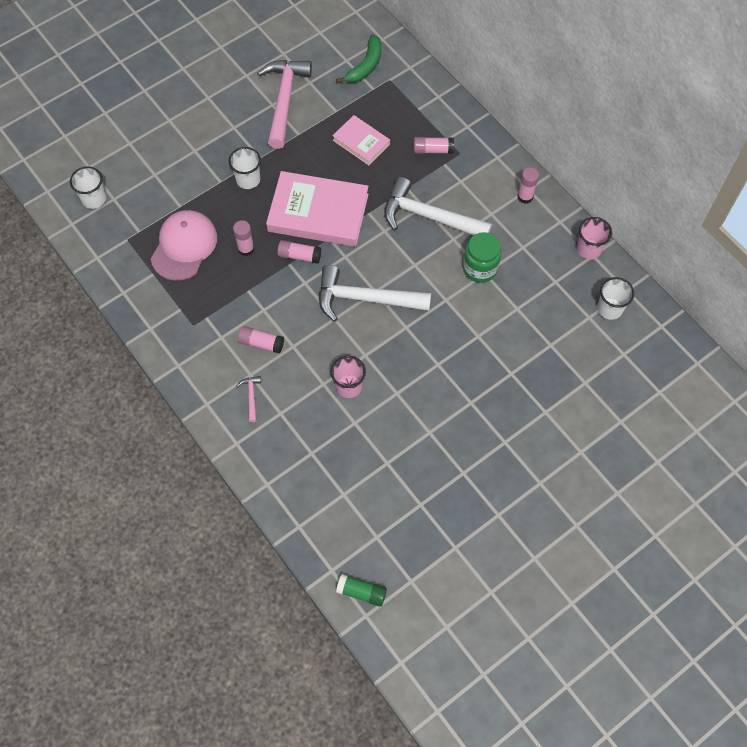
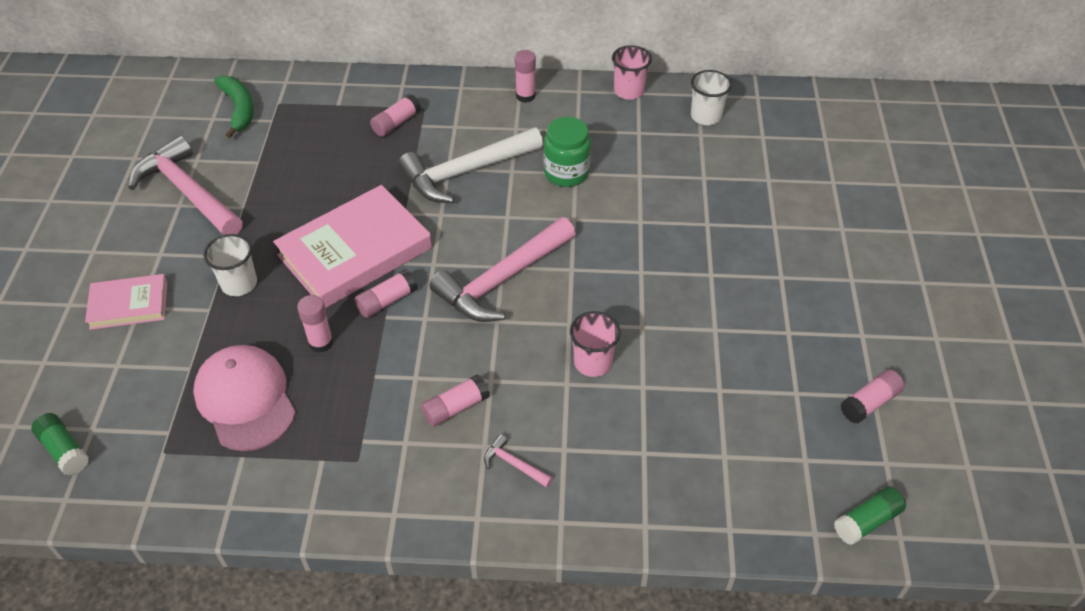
camera: 50 degrees left, 15 degrees down
white cup [70,167,106,209] -> green glue stick [31,413,89,475]
white hammer [319,265,431,322] -> pink hammer [429,217,576,322]
pink book [332,115,390,166] -> pink book moved to [85,274,167,330]
none -> pink glue stick [840,370,904,424]

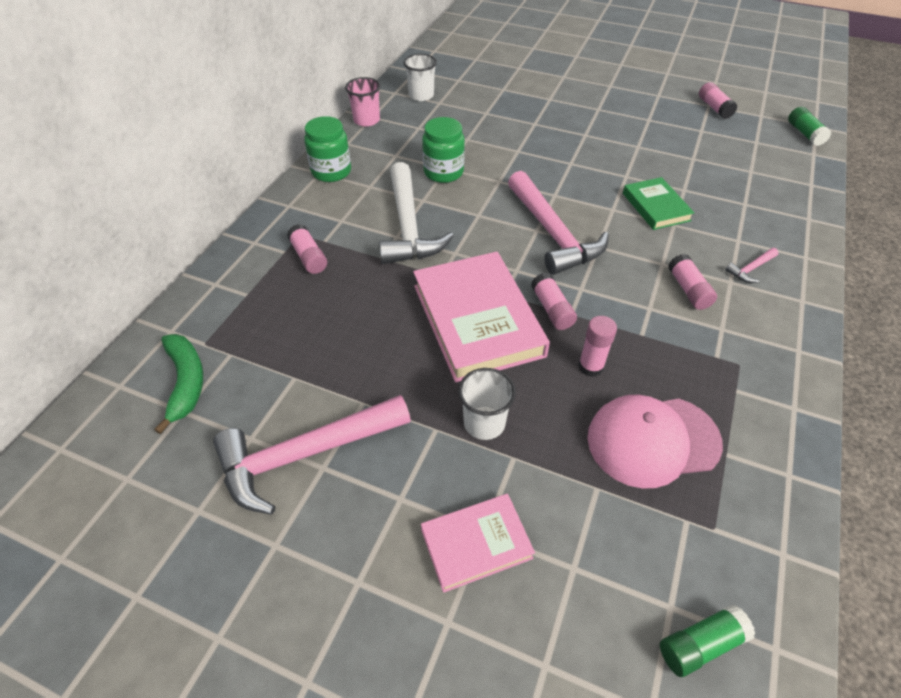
camera: 70 degrees left, 0 degrees up
pink book [85,274,167,330] -> pink book turned 60 degrees clockwise [421,494,535,593]
green banana [214,75,254,138] -> green banana turned 75 degrees clockwise [154,334,203,434]
pink glue stick [514,50,536,103] -> green jar [304,116,351,182]
pink cup [570,311,621,377] -> green book [623,177,695,230]

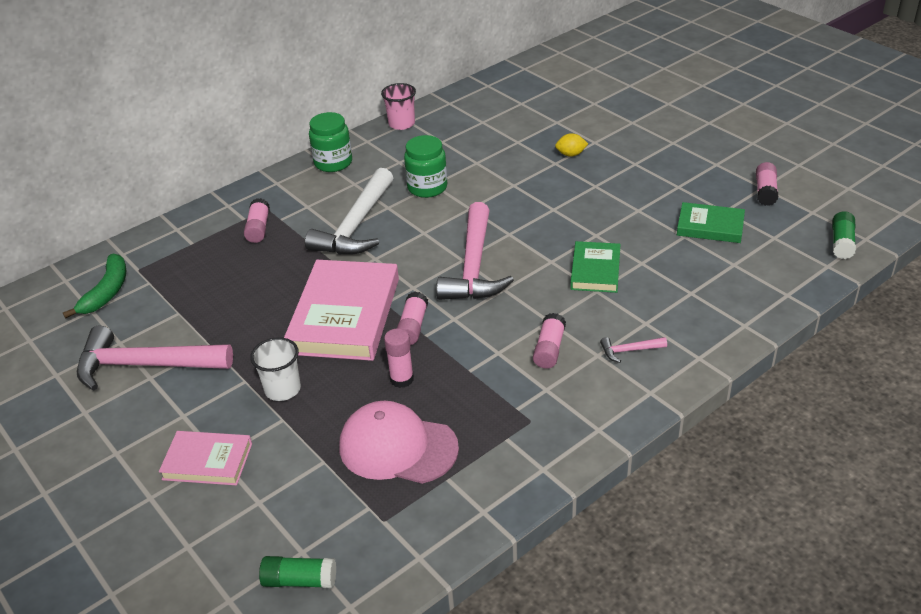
camera: 30 degrees right, 10 degrees down
white cup [403,54,437,101] -> none
none -> yellow lemon [555,133,588,157]
none -> green book [677,202,745,243]

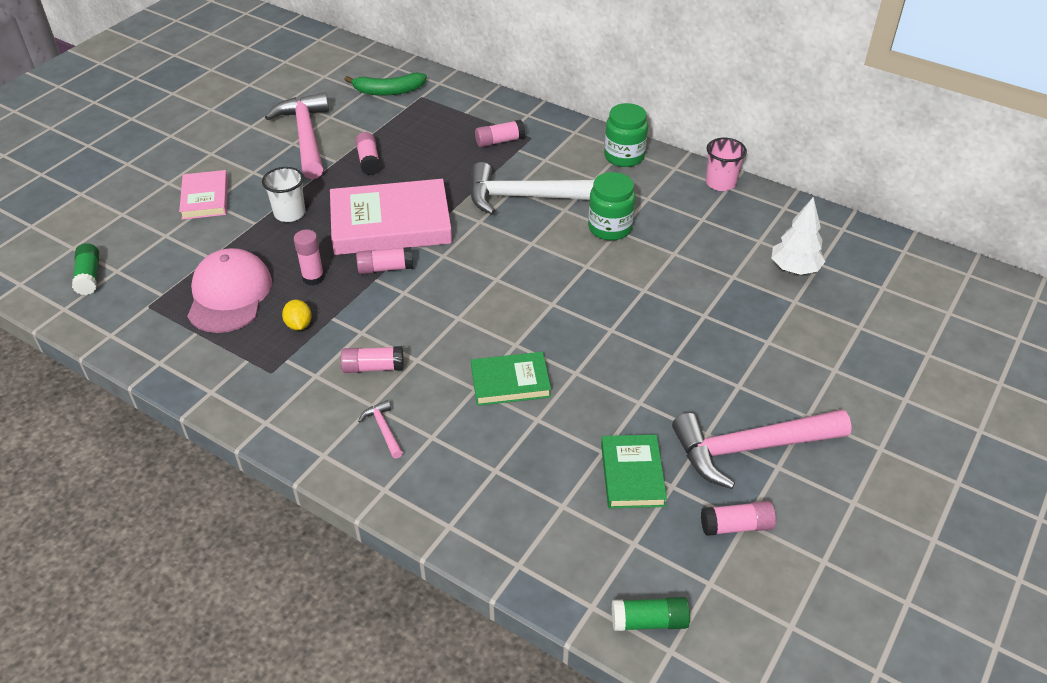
camera: 70 degrees right, 5 degrees up
pink hammer [436,202,514,300] -> pink hammer moved to [672,410,852,489]
yellow lemon [555,133,588,157] -> yellow lemon moved to [282,300,312,330]
none -> pink glue stick [355,132,381,176]
none -> white tree [771,197,826,275]

